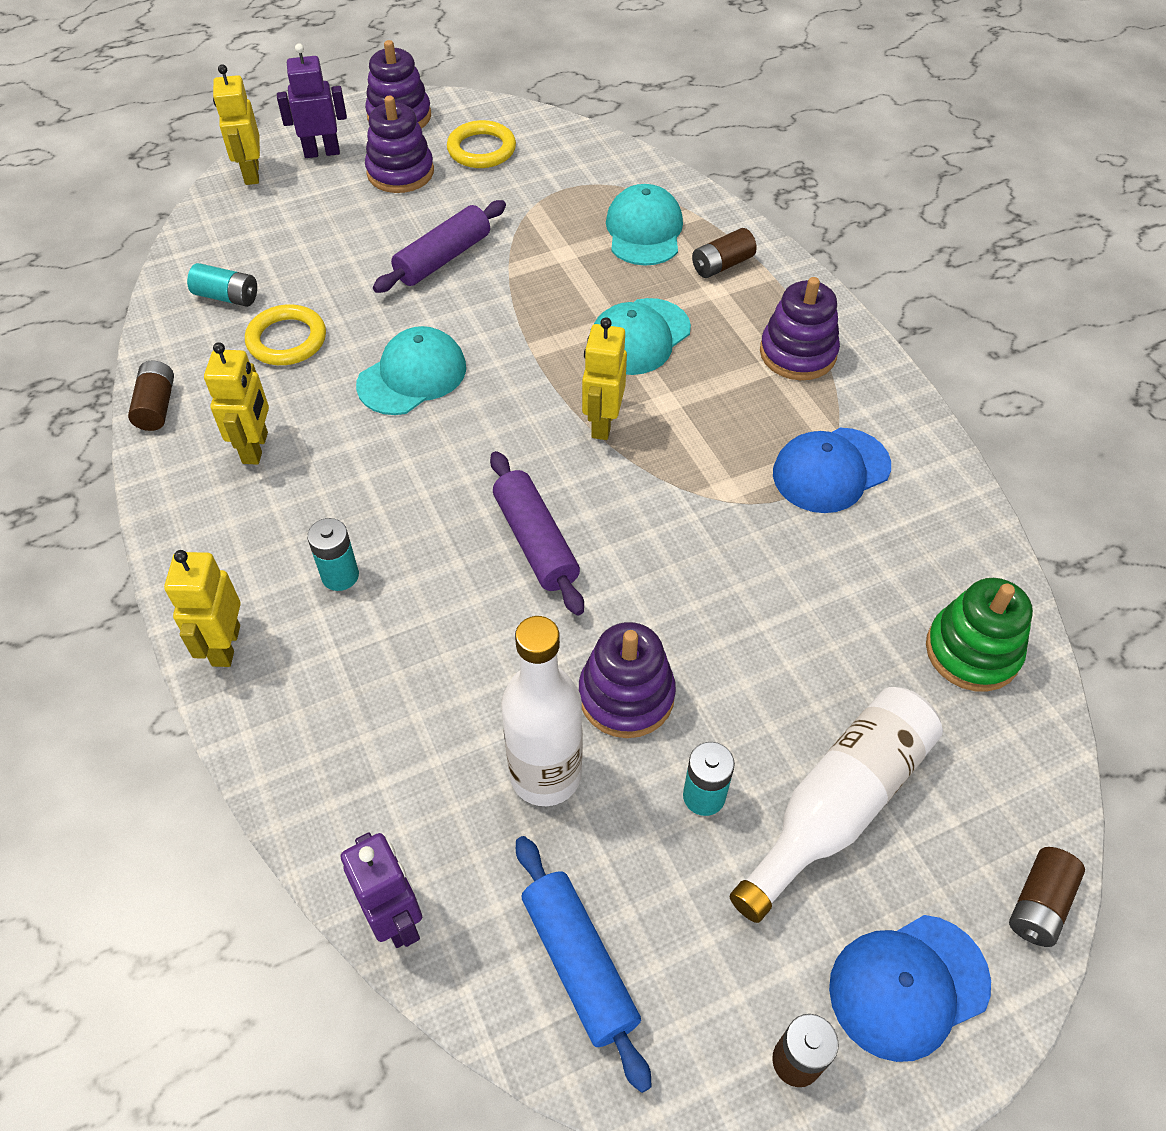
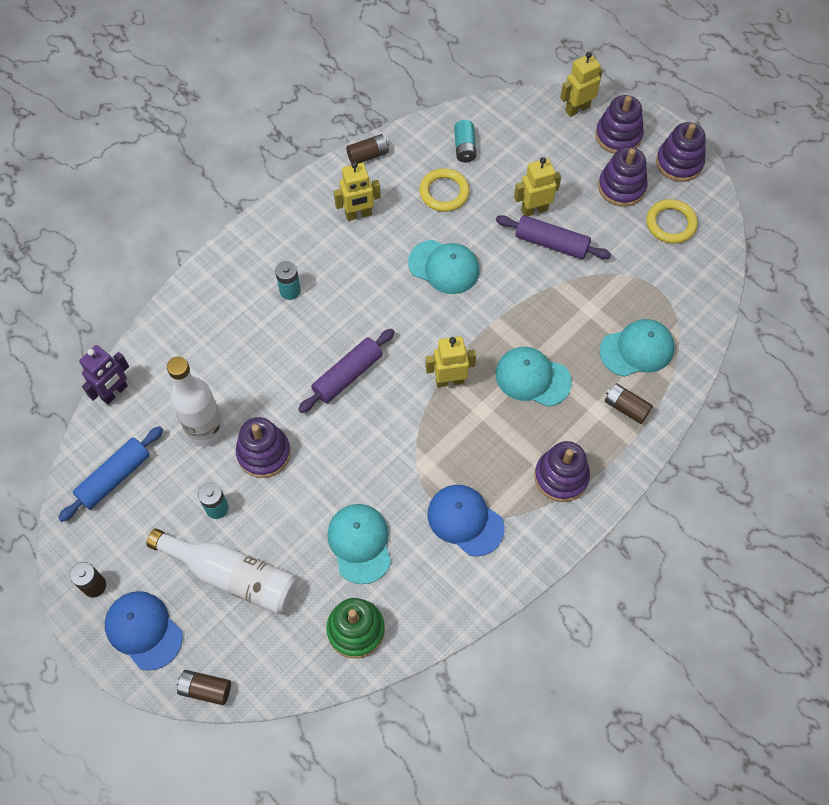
camera: 70 degrees right, 10 degrees up
yellow robot [164,550,241,667] -> yellow robot moved to [514,157,561,216]
purple robot [277,44,347,158] -> purple stacking toy [595,95,644,154]
none -> turquoise cap [327,504,391,584]

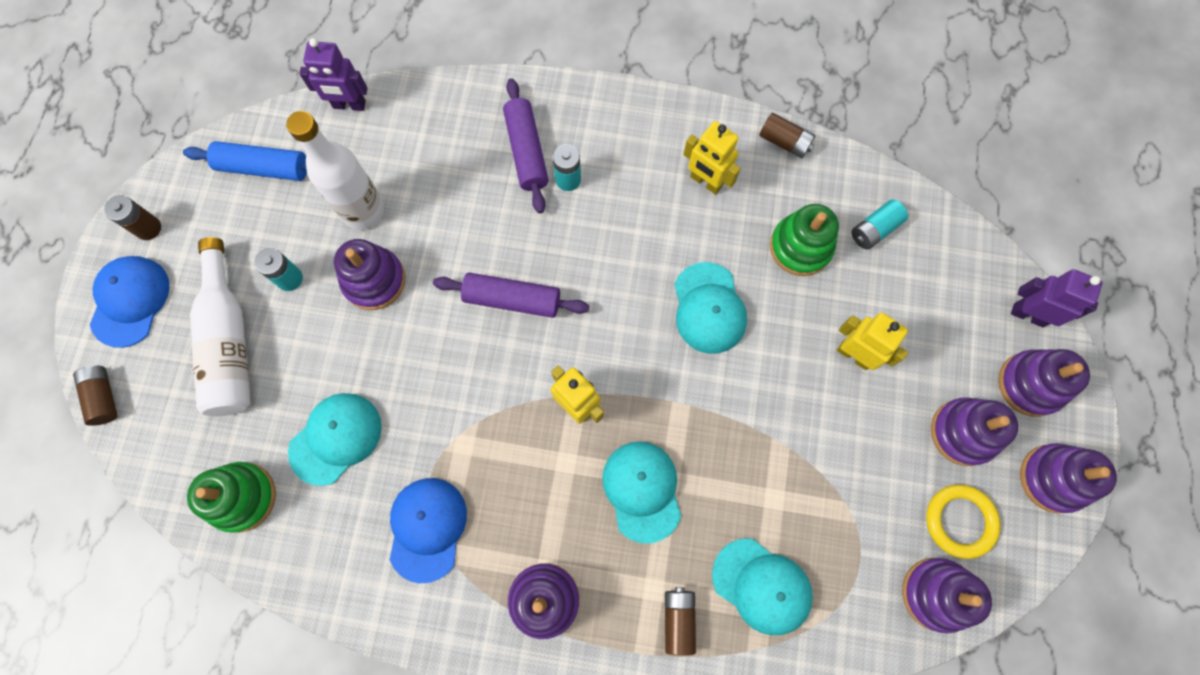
camera: 55 degrees right, 10 degrees up
yellow ring [419,168,470,212] -> green stacking toy [770,204,839,276]
purple rolling pin [496,215,611,259] -> purple rolling pin moved to [503,78,549,213]
yellow robot [560,52,603,117] -> purple robot [1011,269,1103,327]
none -> purple stacking toy [902,558,992,634]

